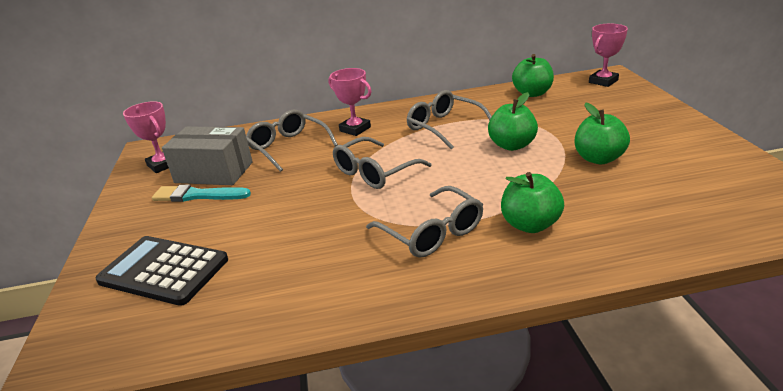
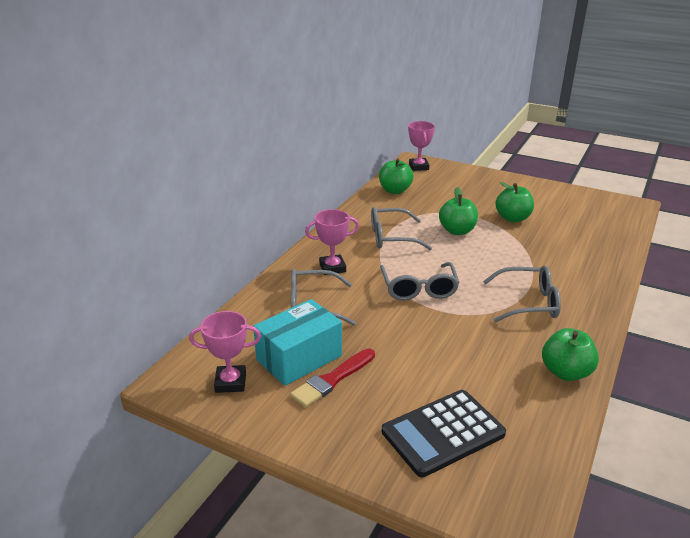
camera: 55 degrees left, 0 degrees up
turquoise brush [152,184,251,202] -> red brush [290,348,375,407]
grey box [162,126,253,185] -> turquoise box [253,299,342,386]
green apple [501,172,564,233] -> green apple moved to [542,328,599,381]

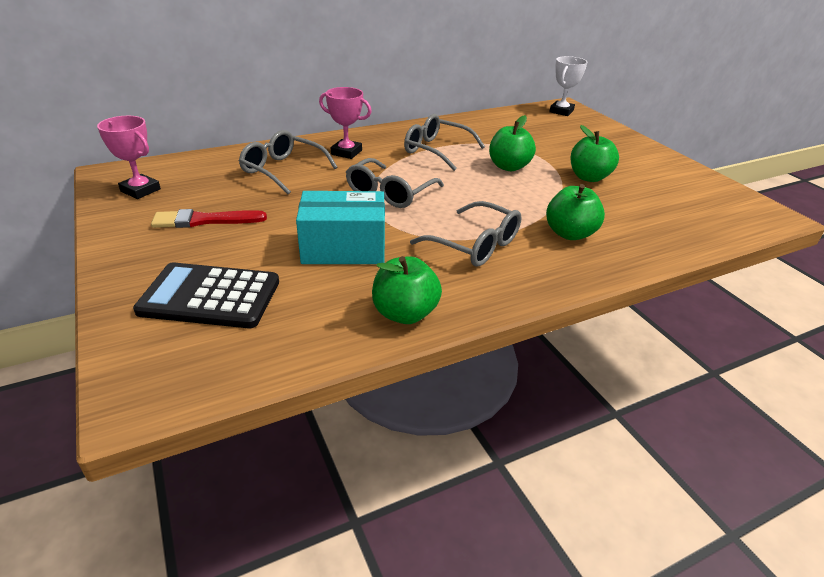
camera: 35 degrees right, 5 degrees up
turquoise box [253,299,342,386] -> turquoise box moved to [296,191,385,264]
green apple [379,158,413,194] -> green apple moved to [546,184,605,240]
pink trophy [408,121,435,171] -> white trophy [549,56,587,116]

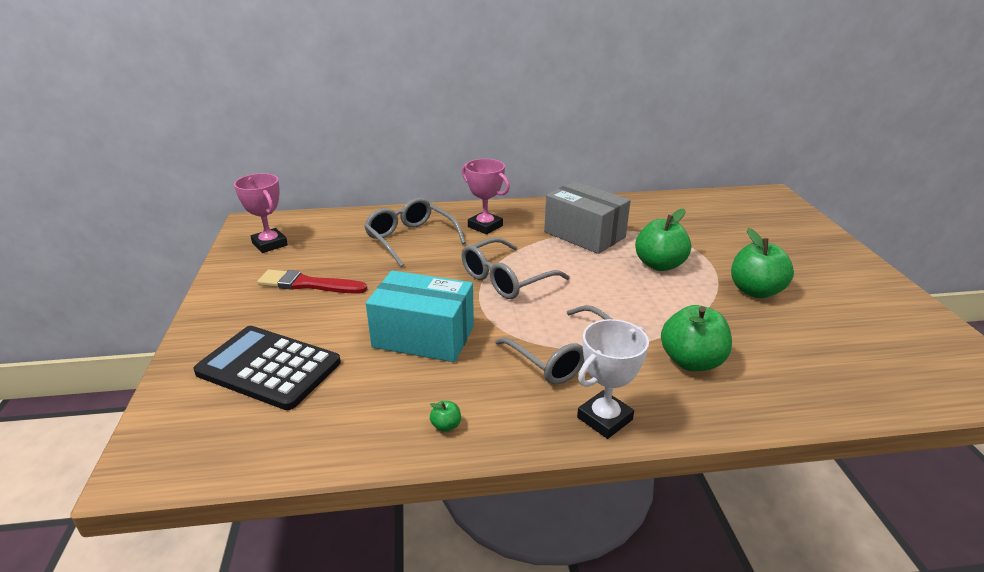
camera: 20 degrees right, 5 degrees down
green apple [372,256,442,324] -> green apple [430,401,461,432], size x0.41
grey glasses [404,114,485,171] -> grey box [544,181,631,254]
white trophy [549,56,587,116] -> white trophy moved to [577,319,649,439]

